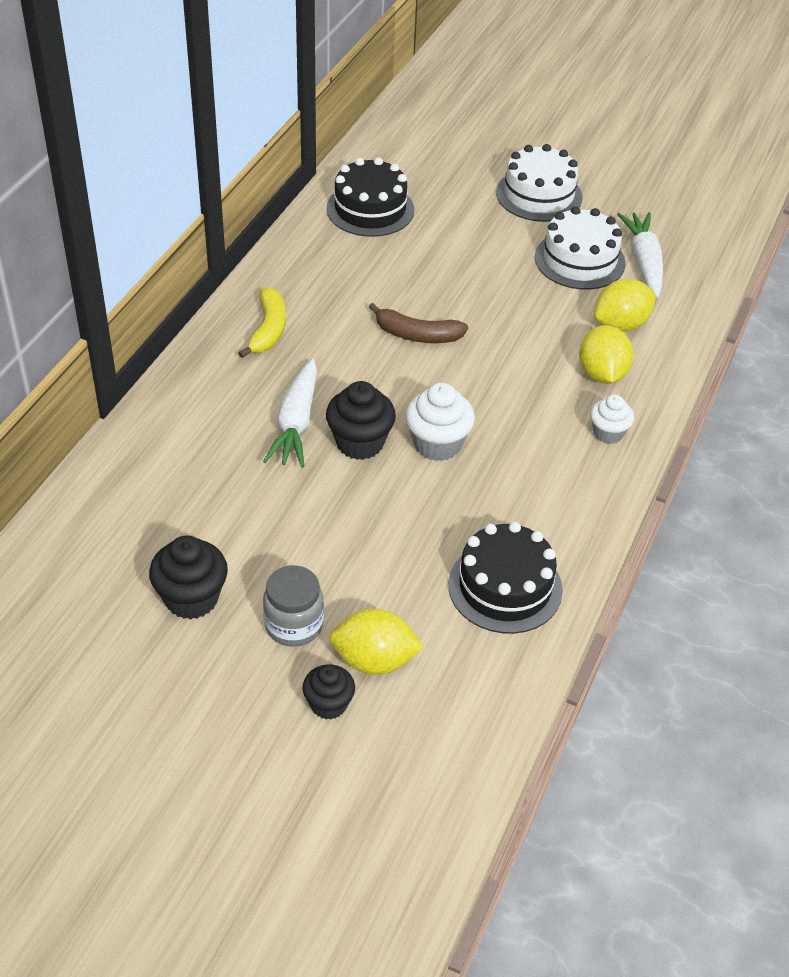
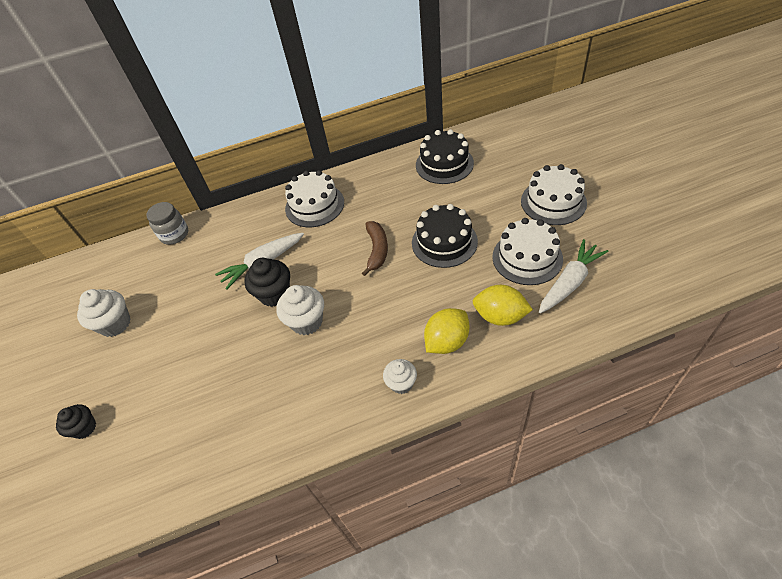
camera: 55 degrees right, 5 degrees up
black cupcake [149,535,228,620] -> white cupcake [77,289,131,337]
yellow banana [238,287,286,358] -> white cake [285,170,344,227]
grey jar [263,565,324,647] -> grey jar moved to [146,202,188,245]
yellow lemon [329,609,424,675] -> none
brown banana [369,303,468,343] -> brown banana turned 150 degrees counterclockwise [362,221,388,276]
black cake [448,522,563,634] -> black cake moved to [412,204,478,268]

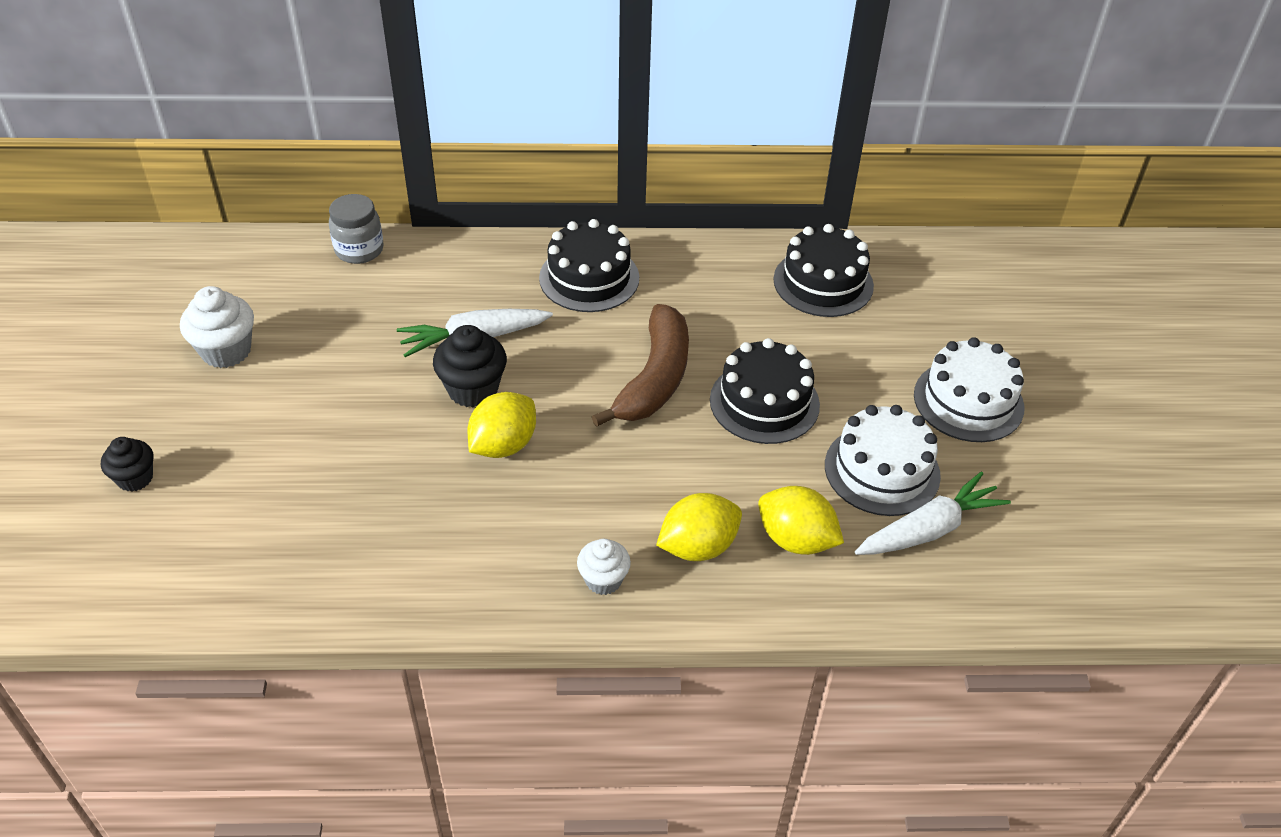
camera: 10 degrees right, 5 degrees down
white cupcake [276,285,324,335] -> yellow lemon [468,392,536,458]
white cake [285,170,344,227] -> black cake [539,219,639,312]
brown banana [362,221,388,276] -> brown banana [592,304,689,427], size x1.54

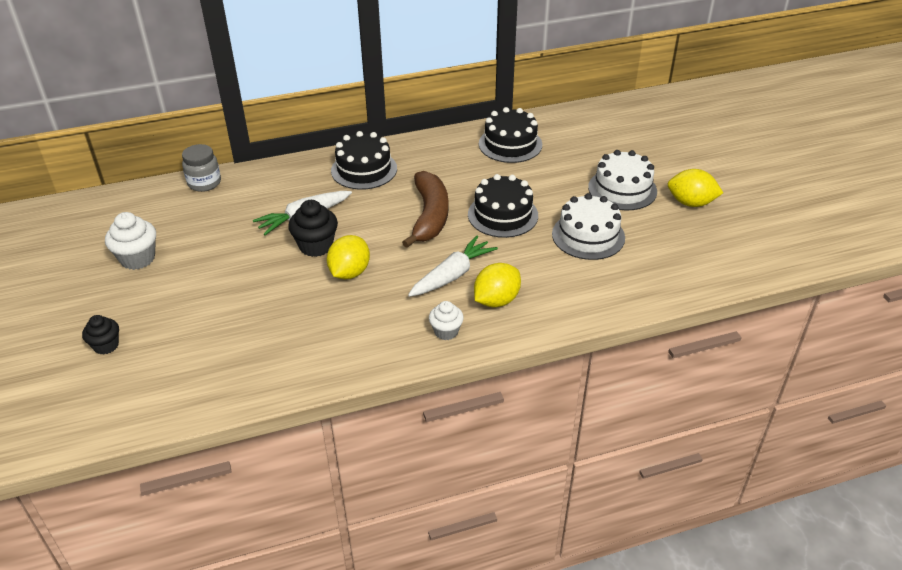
camera: 15 degrees left, 5 degrees down
yellow lemon [758,486,844,555] -> yellow lemon moved to [667,169,723,207]
white carrot [855,472,1011,555] -> white carrot moved to [408,236,498,297]

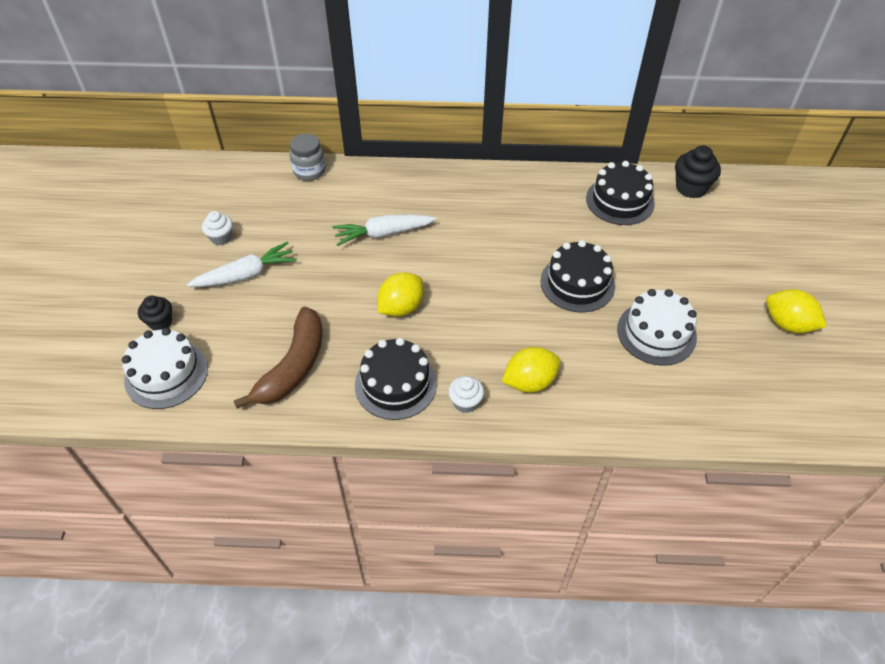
camera: 20 degrees right, 10 degrees up
white cupcake [105,212,156,270] -> white cupcake [202,211,233,245], size x0.64
black cupcake [288,200,338,257] -> black cupcake moved to [675,146,721,198]
black cake [331,131,397,190] -> black cake moved to [355,338,437,420]
brown banana [402,171,448,248] -> brown banana moved to [234,307,322,409]
white carrot [408,236,498,297] -> white carrot moved to [187,242,297,287]
white cake [588,150,657,210] -> white cake moved to [122,328,208,409]

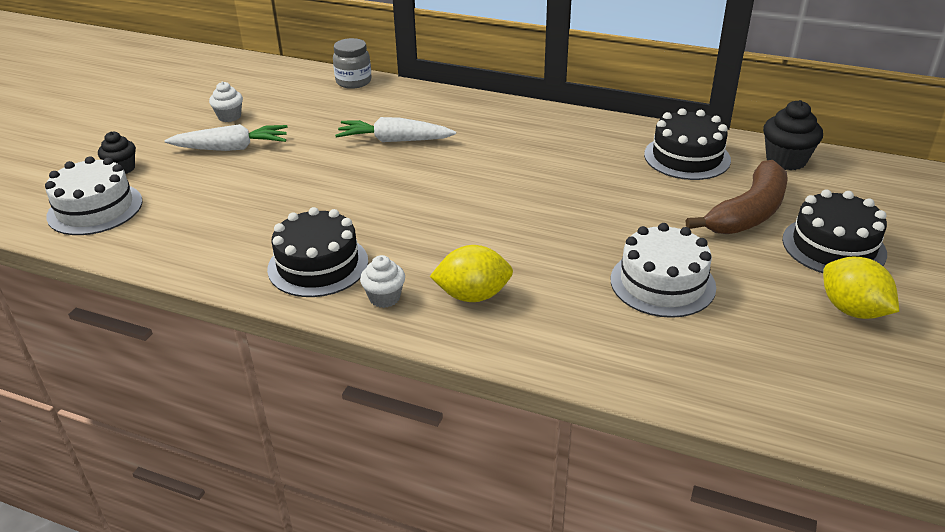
camera: 20 degrees right, 15 degrees down
brown banana [234,307,322,409] -> brown banana moved to [686,160,788,234]
yellow lemon [378,272,423,317] -> none
black cake [540,240,615,312] -> black cake moved to [782,189,887,273]

